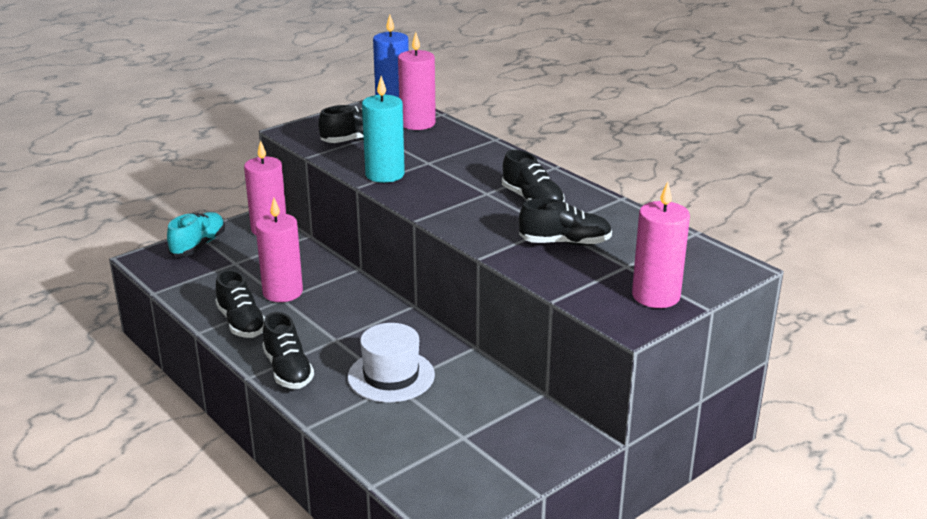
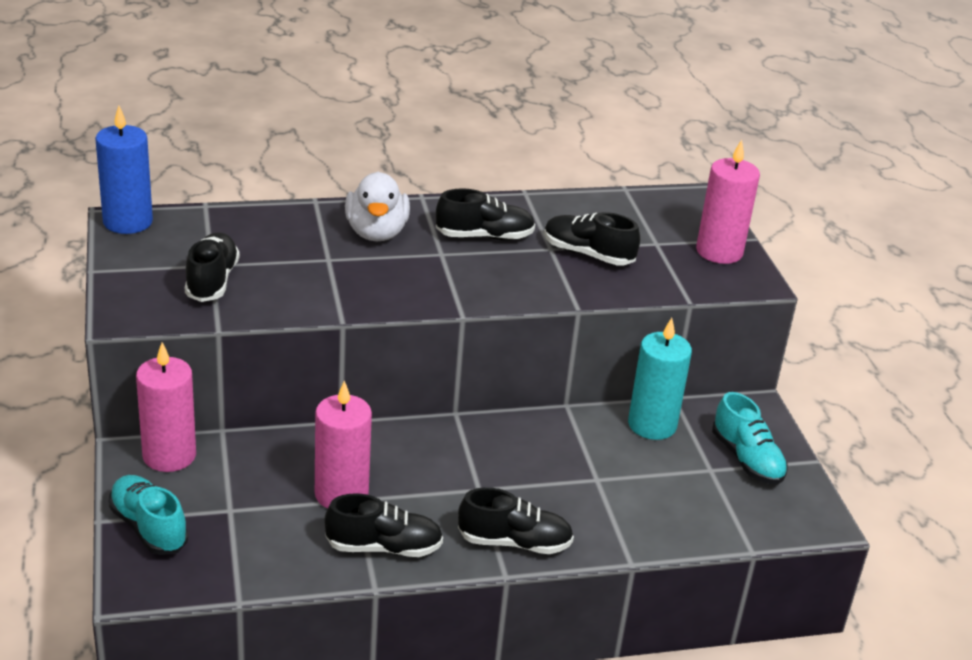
camera: 65 degrees left, 5 degrees up
white hat [348,323,435,403] -> none
turquoise candle [362,76,405,183] -> turquoise candle moved to [628,318,692,440]
pink candle [398,32,436,130] -> none
black shoe [519,198,612,246] -> black shoe turned 90 degrees counterclockwise [544,212,640,265]
none -> white duck [345,171,410,241]
none -> turquoise shoe [712,392,788,484]

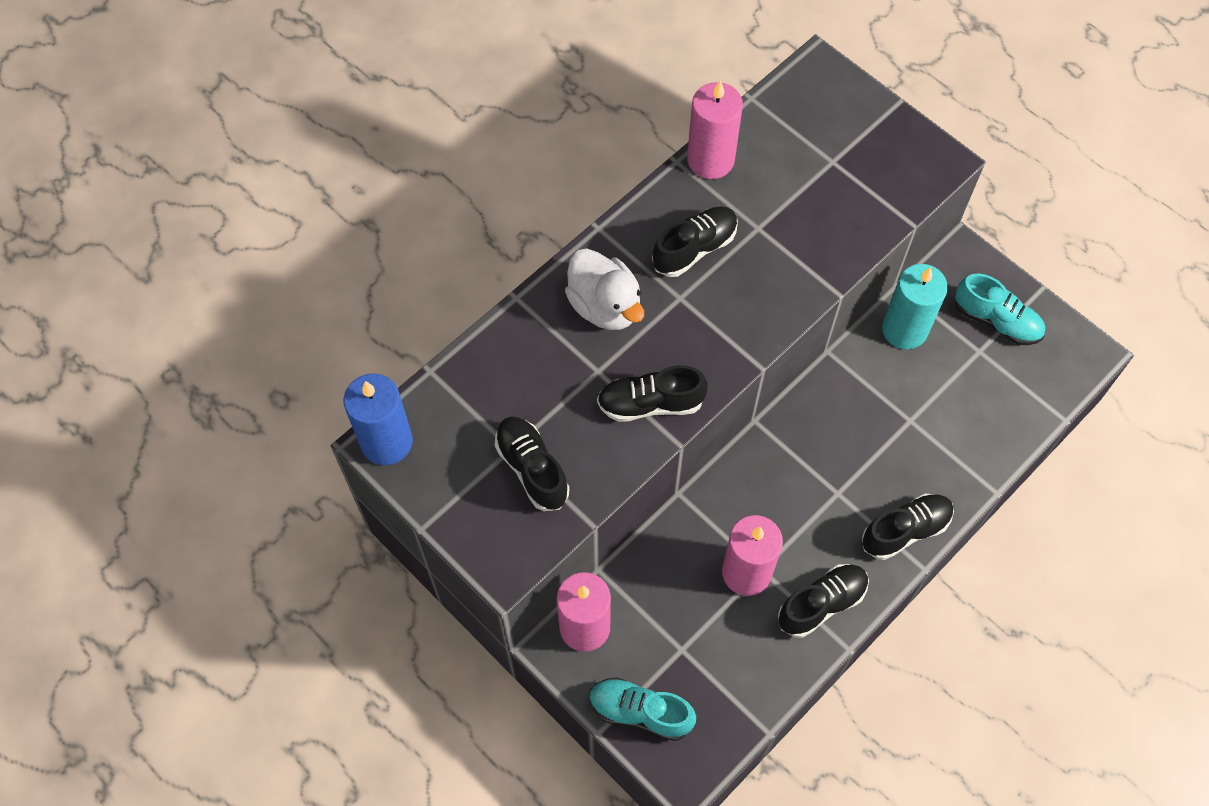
camera: 30 degrees left, 30 degrees up
black shoe [544,212,640,265] -> black shoe moved to [597,365,708,422]
pink candle [696,140,760,264] -> pink candle moved to [687,80,743,179]

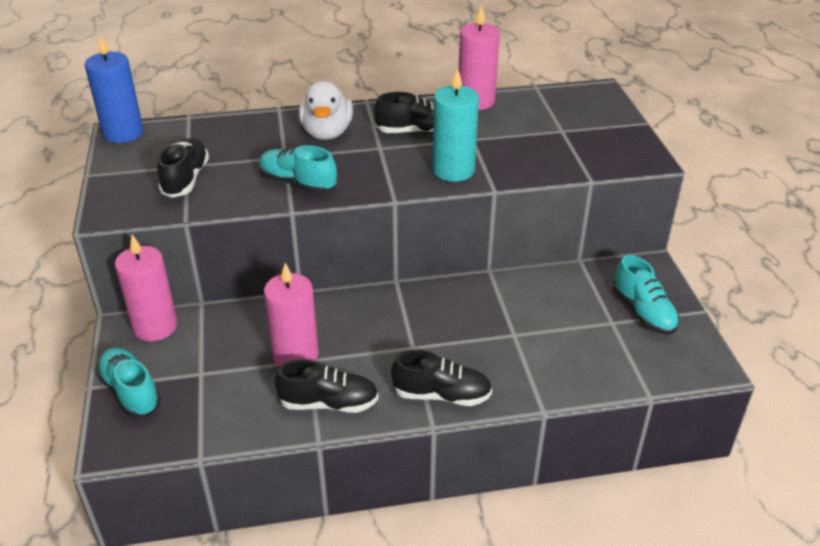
camera: 35 degrees right, 25 degrees down
black shoe [597,365,708,422] -> turquoise shoe [259,145,337,194]
turquoise candle [882,264,948,349] -> turquoise candle moved to [432,67,479,182]

